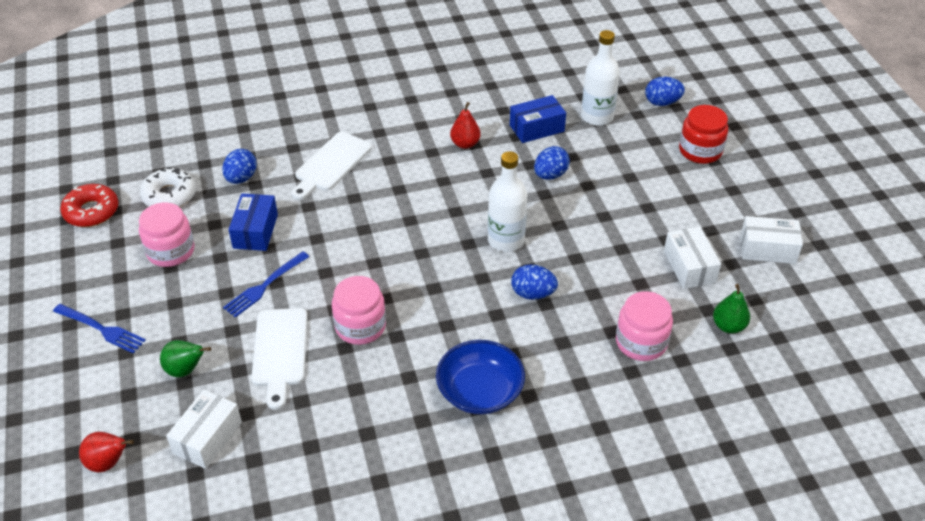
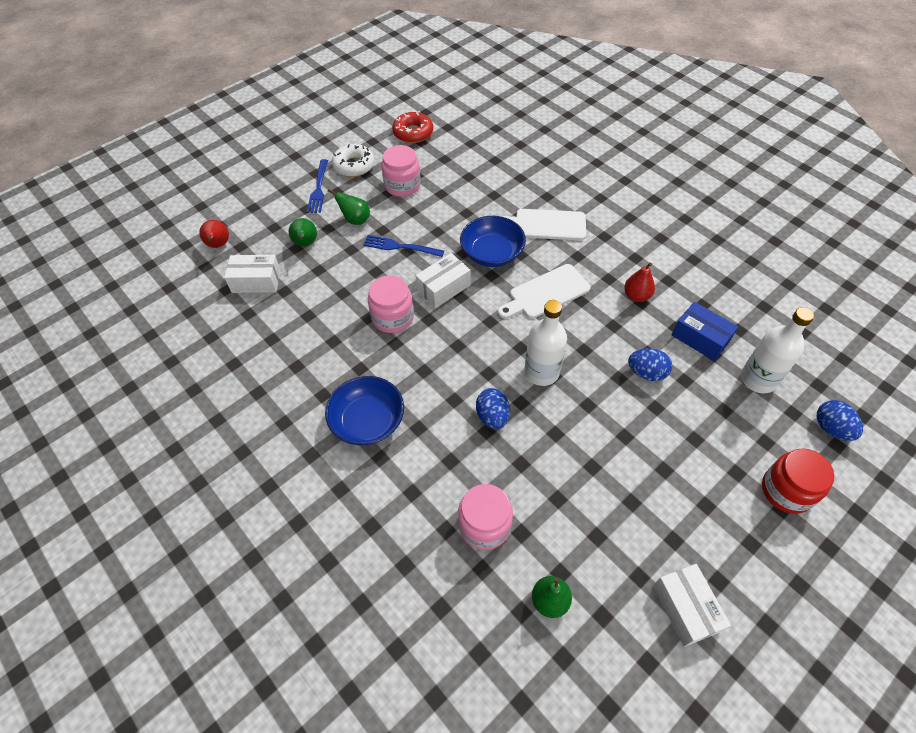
camera: 65 degrees right, 10 degrees up
white donut [140,167,196,207] -> white donut moved to [332,144,375,177]
blue egg [222,149,257,184] -> none
blue box [228,193,278,251] -> none
white cutting board [251,308,308,410] -> white cutting board moved to [498,264,590,319]
white box [664,227,721,289] -> white box moved to [415,253,470,308]
none -> green pear [328,189,370,225]
none -> blue bowl [460,216,526,267]

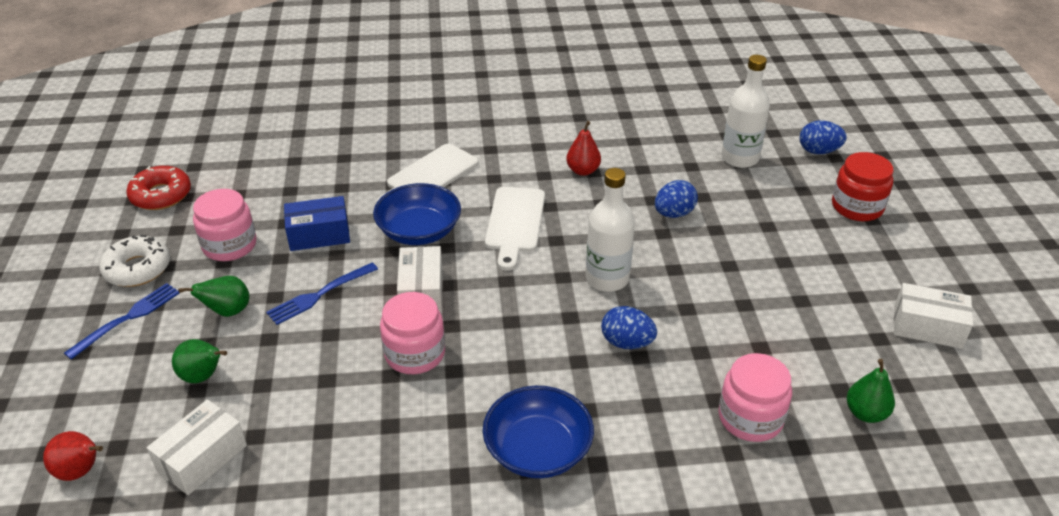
camera: 55 degrees left, 15 degrees down
blue fork [307,159,328,213] -> blue fork turned 90 degrees counterclockwise [64,283,179,360]
blue box [672,302,738,361] -> blue box moved to [284,196,350,251]

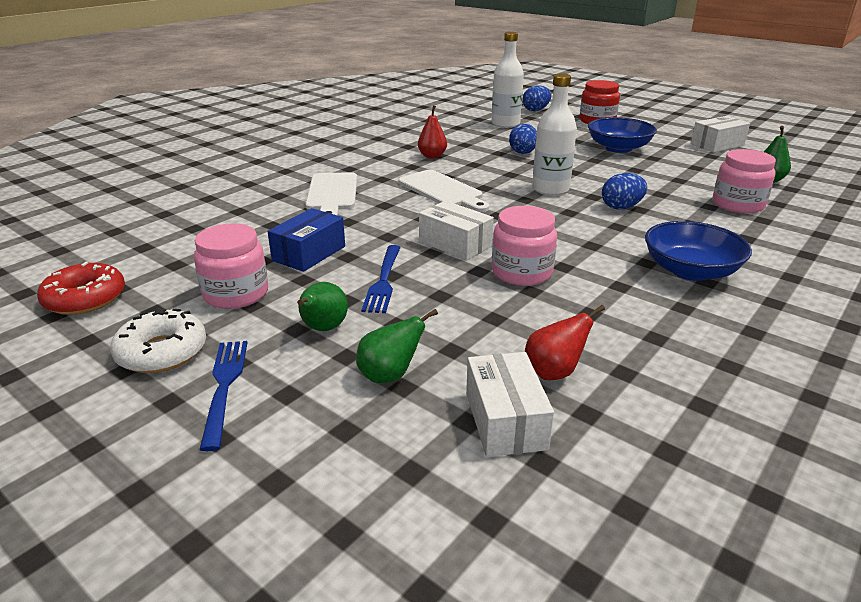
camera: 45 degrees left, 10 degrees down
red pear [43,431,103,481] -> red pear moved to [525,305,605,380]
blue bowl [373,183,461,245] -> blue bowl moved to [588,117,657,153]

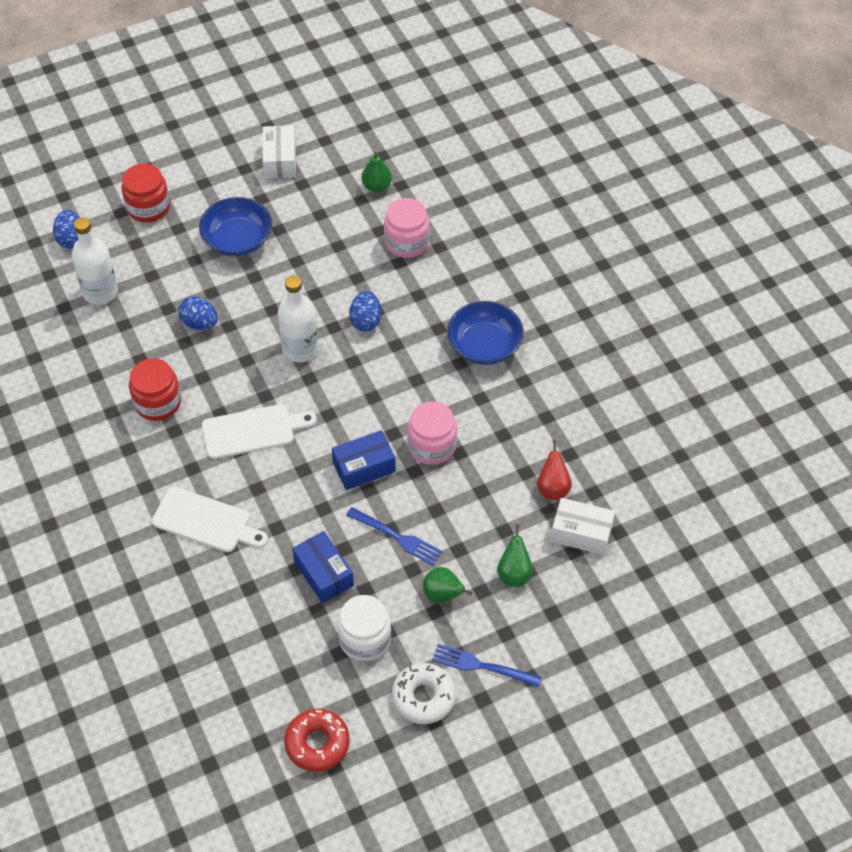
camera: 65 degrees left, 25 degrees up
pink jar [194,223,268,309] -> white jar [337,595,391,661]
red pear [418,106,447,159] -> red jar [129,358,181,421]
white box [419,201,494,261] -> blue box [332,430,396,490]

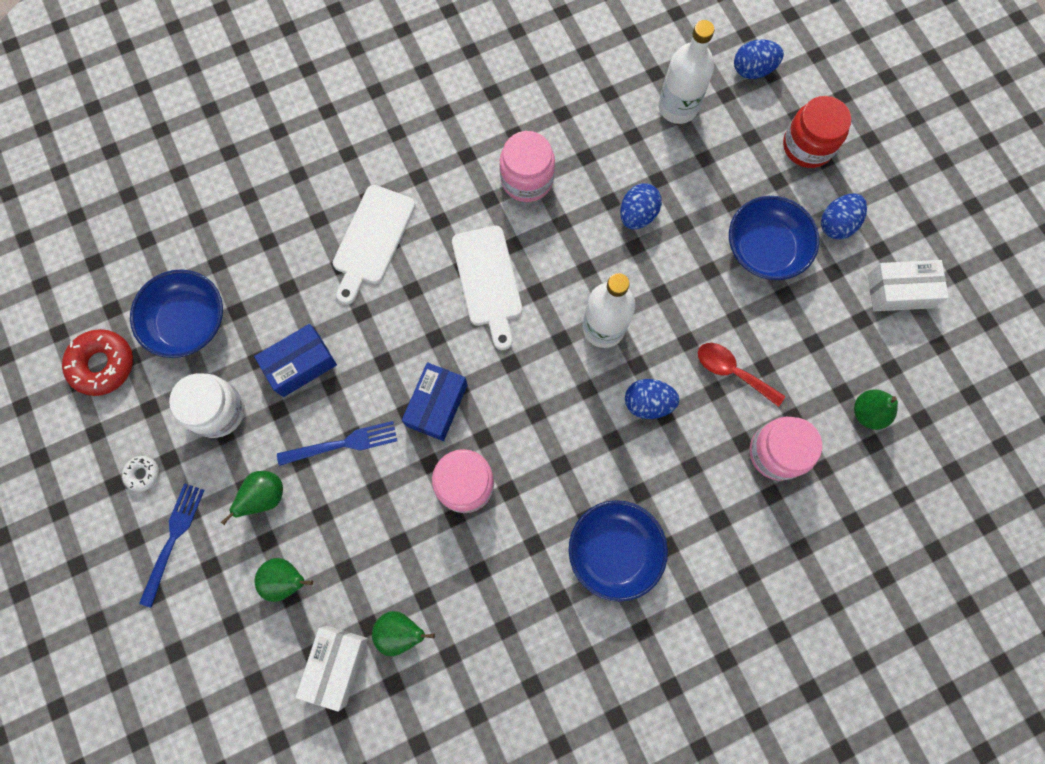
camera: 90 degrees right, 20 degrees up
red jar [129,358,181,421] -> pink jar [500,131,555,202]
blue box [332,430,396,490] -> blue box turned 45 degrees clockwise [402,362,468,441]
blue fork [346,507,443,566] -> blue fork turned 135 degrees counterclockwise [277,421,397,466]
white donut [392,663,456,724] -> white donut [122,456,159,492], size x0.52
red pear [537,440,572,500] -> green pear [372,611,435,656]
none -> blue bowl [130,269,223,358]
none -> red spoon [698,343,785,407]
none -> blue egg [821,194,867,239]

